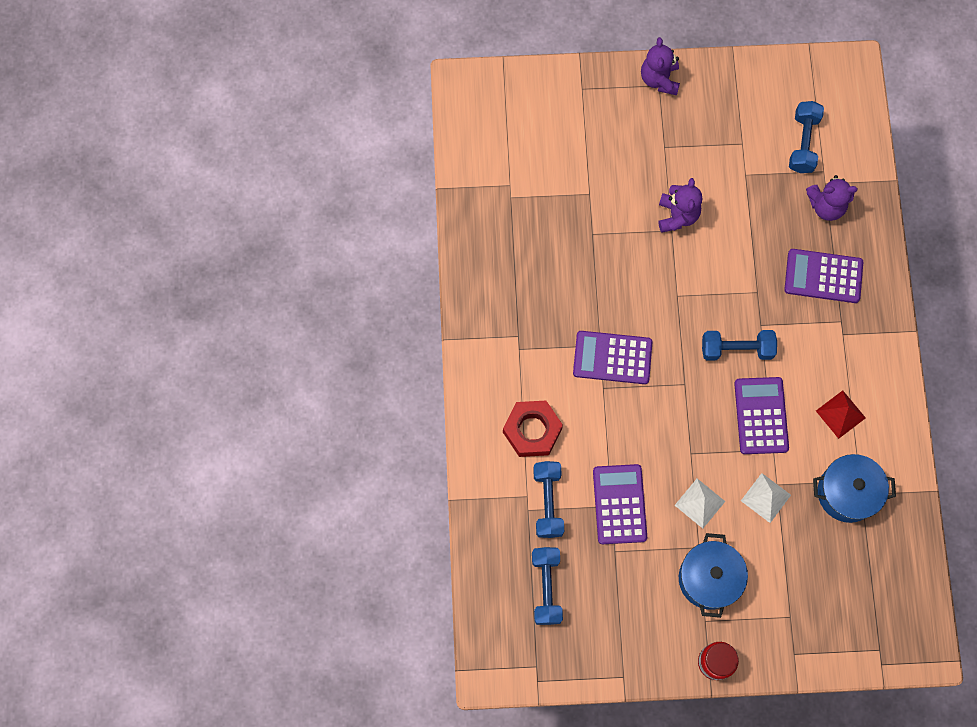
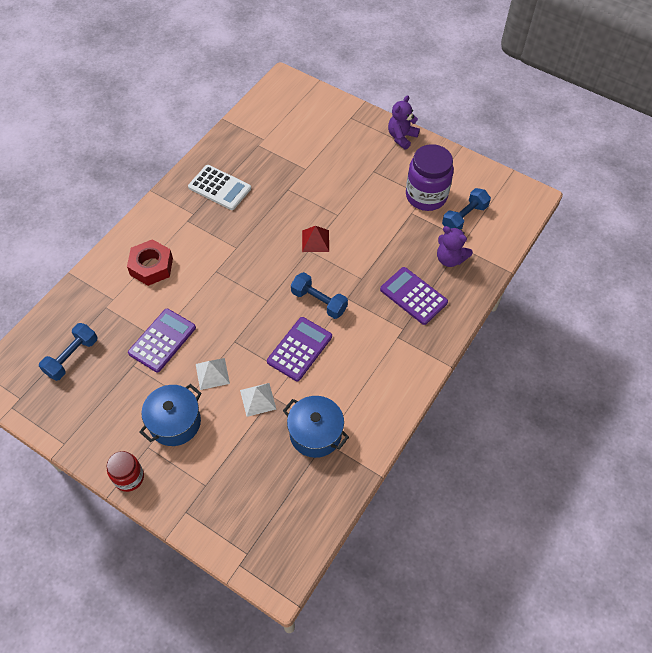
camera: 35 degrees right, 15 degrees down
blue dumbbell [533,461,564,538] -> none
purple calculator [573,331,652,384] -> none
purple teddy bear [659,178,702,233] -> none
red pyramid [816,390,866,439] -> red pyramid moved to [302,226,329,252]
none -> white calculator [188,165,251,210]
none -> purple jar [406,144,454,211]

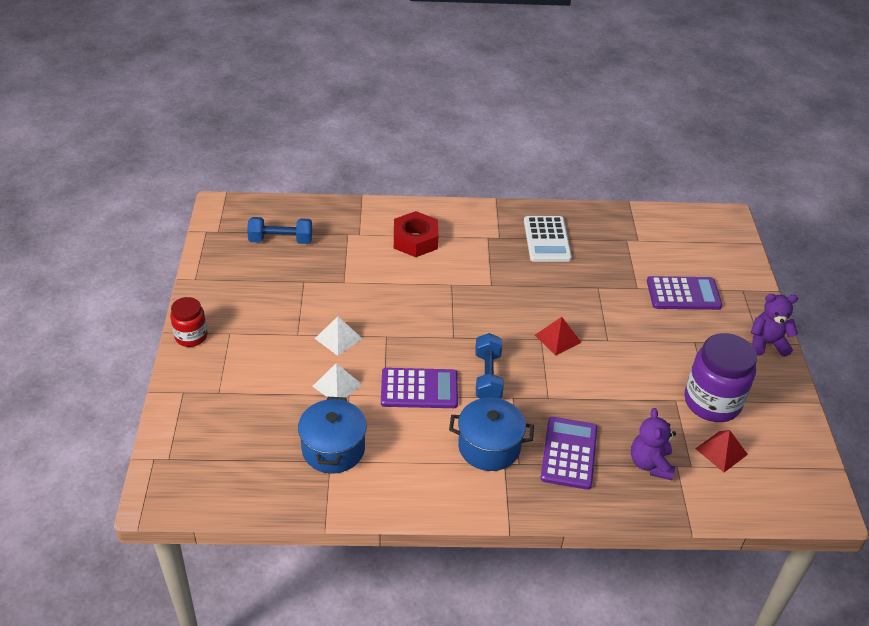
camera: 55 degrees right, 15 degrees down
purple calculator [128,309,196,372] -> purple calculator moved to [647,276,722,310]
blue pot [139,384,202,446] -> blue pot moved to [449,398,534,471]
blue dumbbell [442,188,491,229] -> red pyramid [695,430,748,472]

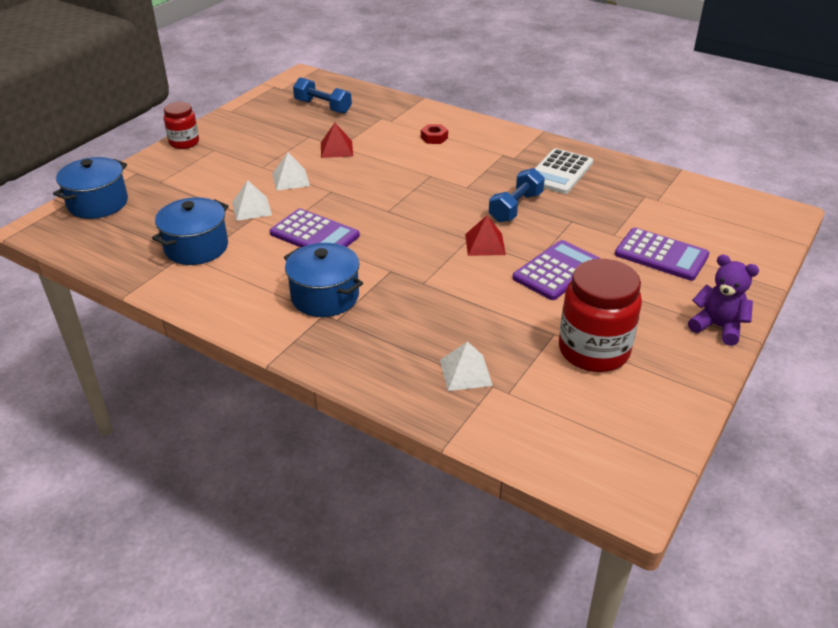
camera: 35 degrees right, 5 degrees down
red nut [394,211,438,257] -> red nut [421,124,448,144], size x0.53
blue dumbbell [475,333,504,399] -> blue dumbbell moved to [489,168,545,223]
purple calculator [540,417,597,490] -> purple calculator moved to [512,240,601,300]
purple teddy bear [631,408,676,480] -> white pyramid [440,341,493,391]
purple jar [685,333,757,422] -> red jar [559,259,642,372]
red pyramid [695,430,748,472] -> red pyramid moved to [321,123,353,158]
none -> blue pot [53,157,128,219]

